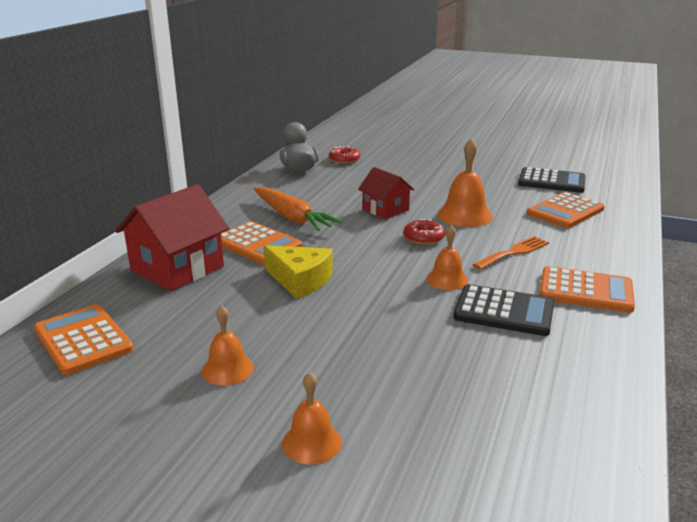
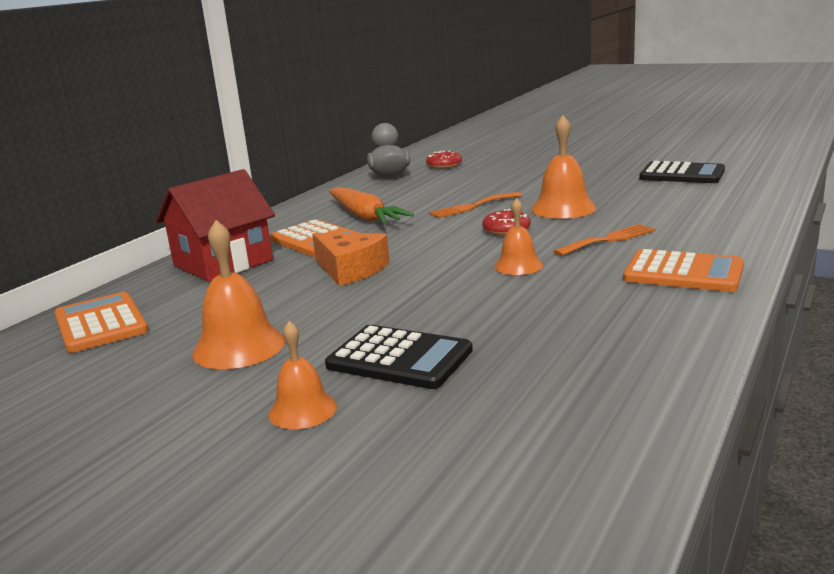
camera: 10 degrees right, 5 degrees down
orange bell [202,305,254,385] -> orange bell [192,220,285,369], size x1.59
yellow cheese [263,245,333,299] -> orange cheese [312,233,390,286]
red house [358,167,415,219] -> orange fork [429,192,522,218]
black calculator [453,284,555,336] -> black calculator moved to [325,325,473,389]
orange calculator [527,192,605,228] -> none

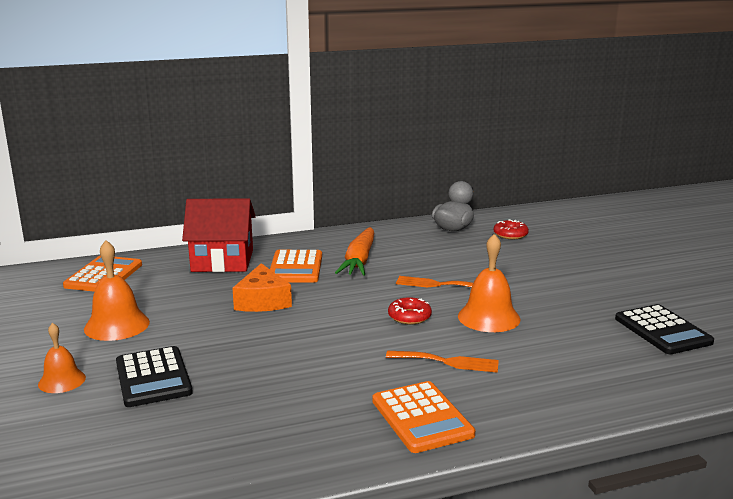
camera: 40 degrees right, 0 degrees up
orange bell [494,198,543,275] -> none

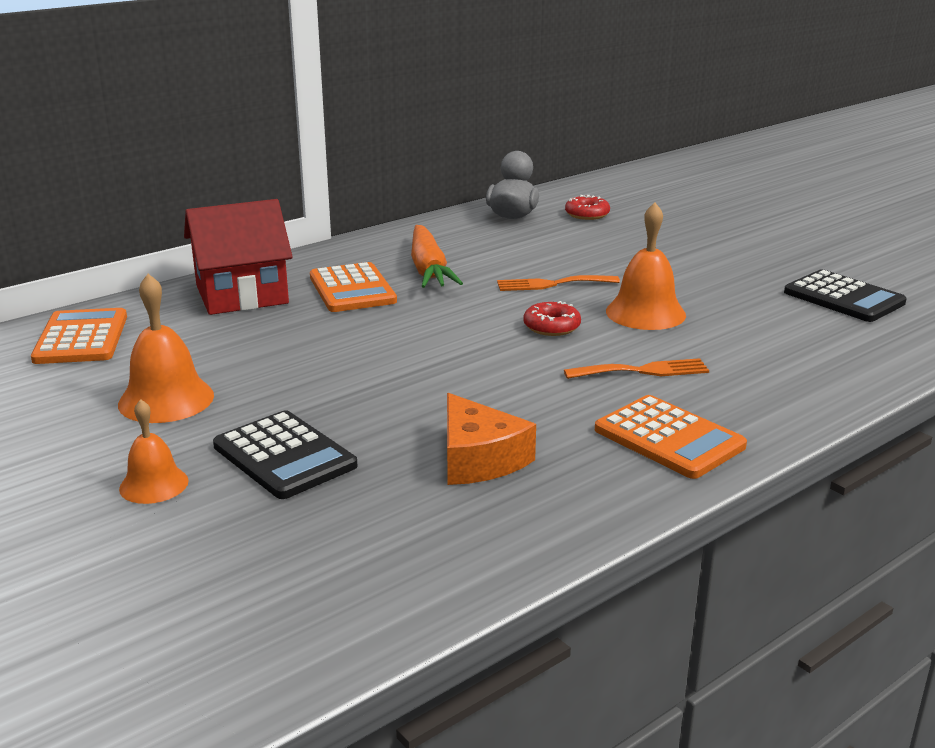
camera: 20 degrees left, 5 degrees up
orange cheese [232,263,292,312] -> orange cheese moved to [447,393,536,485]

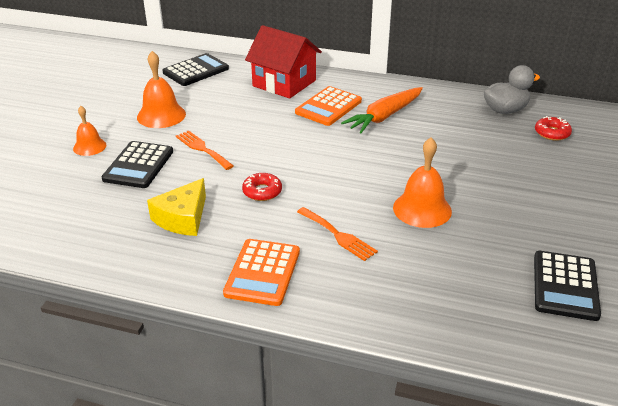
camera: 55 degrees right, 10 degrees up
orange calculator [31,308,127,364] -> black calculator [163,53,229,86]
orange cheese [447,393,536,485] -> yellow cheese [147,178,206,236]
orange fork [497,275,620,291] -> orange fork moved to [176,130,234,170]
red donut [523,301,581,336] -> red donut moved to [242,173,282,201]

